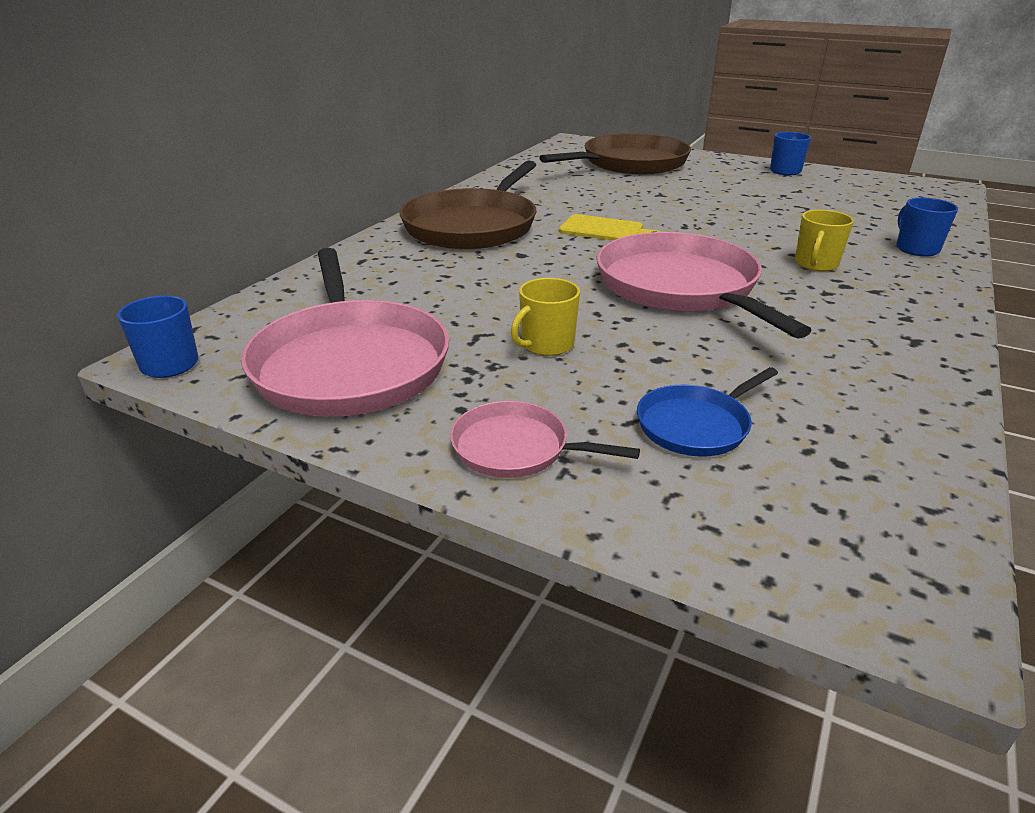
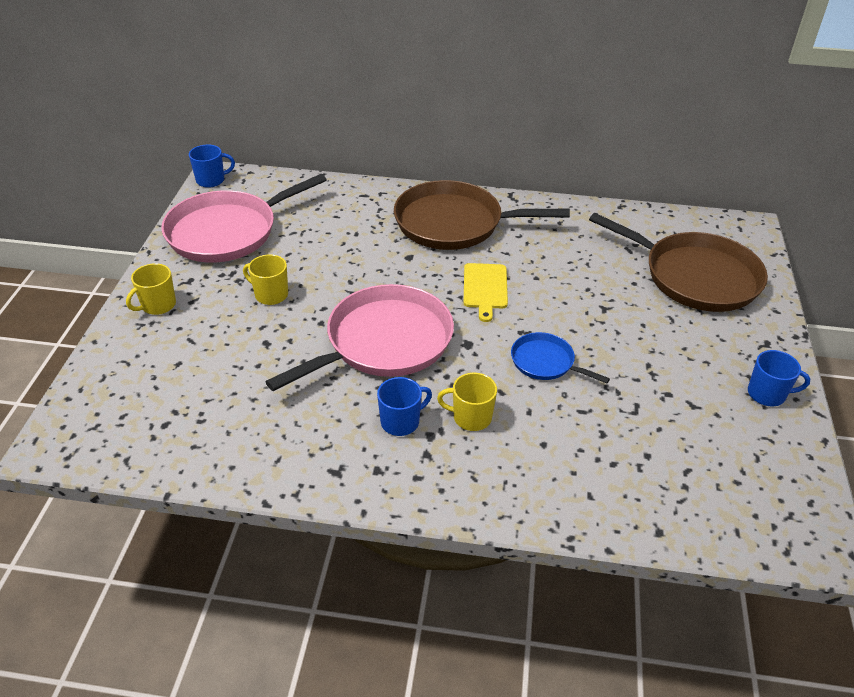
camera: 70 degrees right, 10 degrees up
pink pan [450,401,640,478] -> yellow mug [126,263,176,315]
blue pan [637,367,778,457] -> blue pan moved to [511,332,610,383]
blue mug [896,197,958,256] -> blue mug moved to [377,377,432,436]

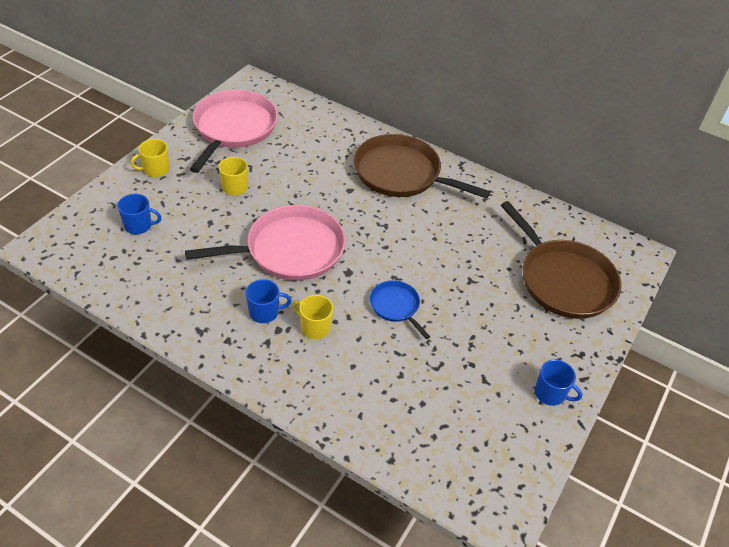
camera: 20 degrees right, 5 degrees up
pink pan [161,174,327,263] -> pink pan turned 120 degrees clockwise [190,90,278,173]
blue mug [189,145,235,188] -> blue mug moved to [117,194,161,234]
yellow cutting board [464,263,508,322] -> none

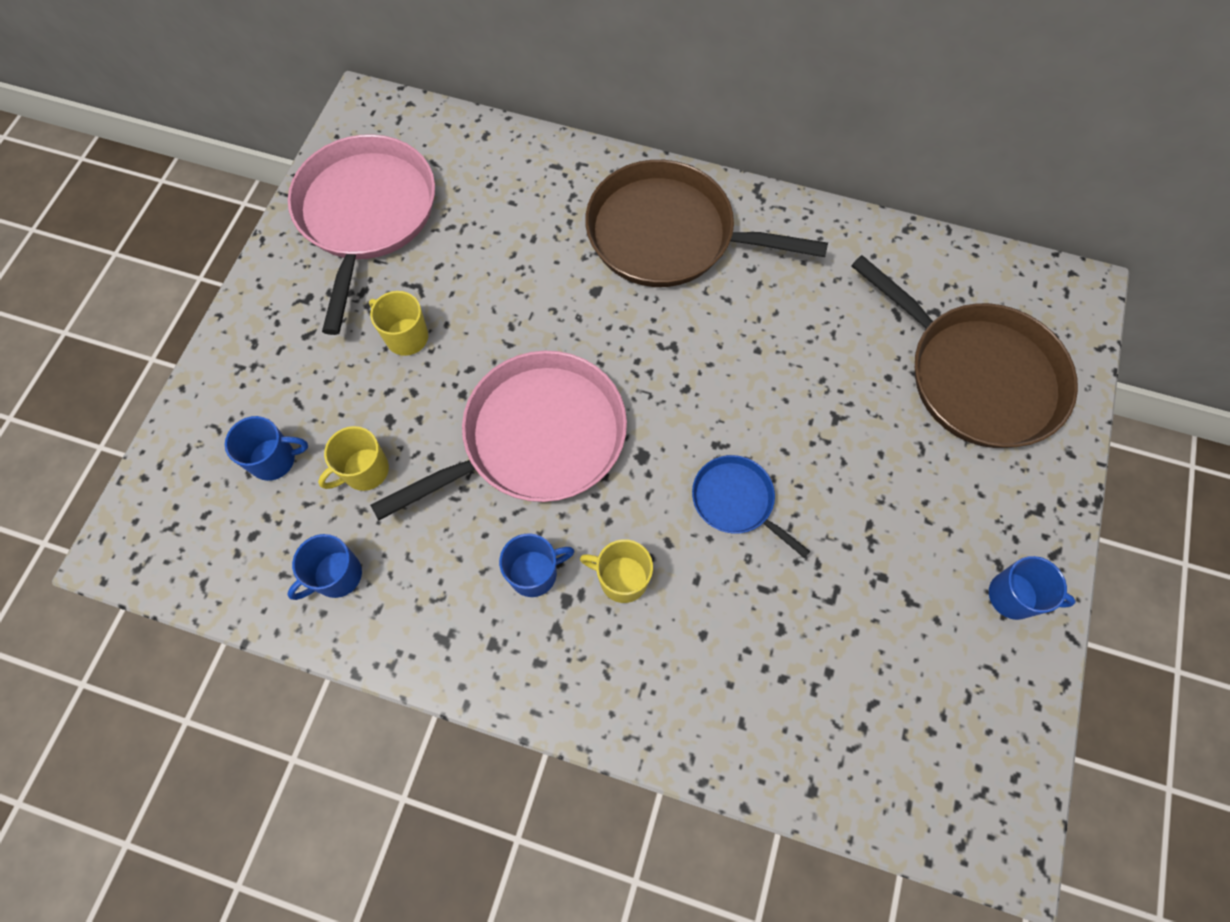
camera: 10 degrees left, 20 degrees up
yellow mug [131,139,170,177] -> yellow mug moved to [318,426,389,491]
none -> blue mug [287,534,362,600]

